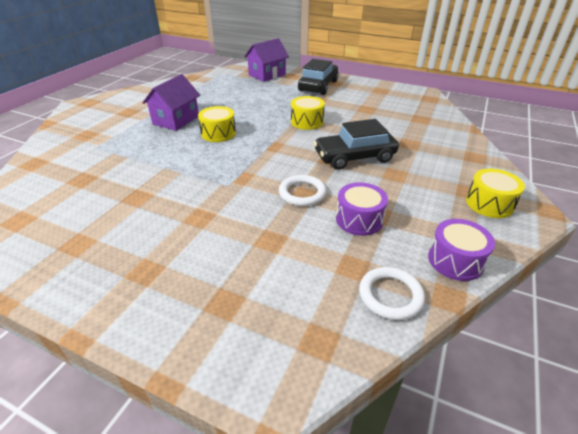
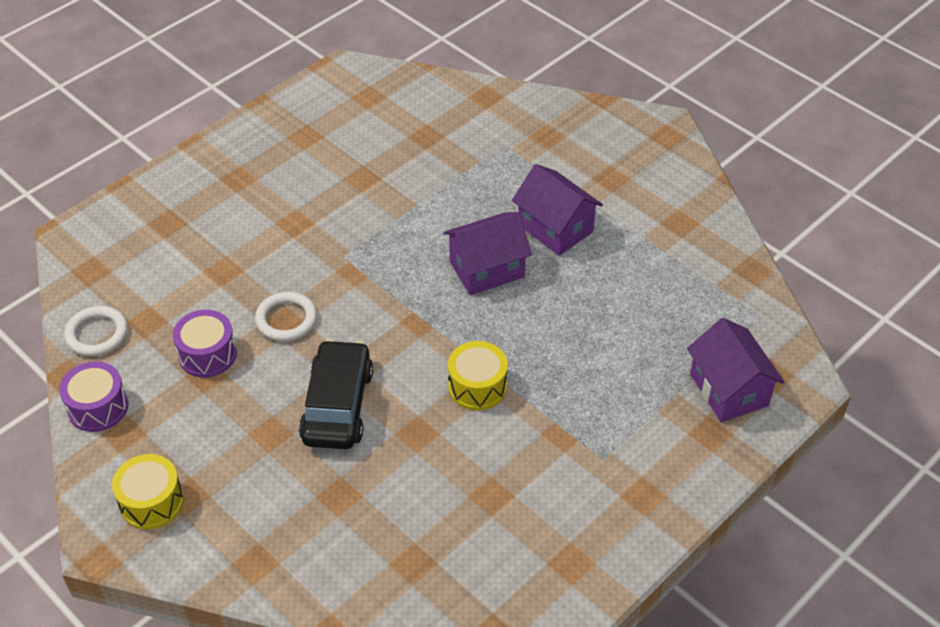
camera: 110 degrees right, 10 degrees up
yellow drum [198,106,236,142] -> purple house [443,212,532,295]
black car [298,59,339,95] -> none

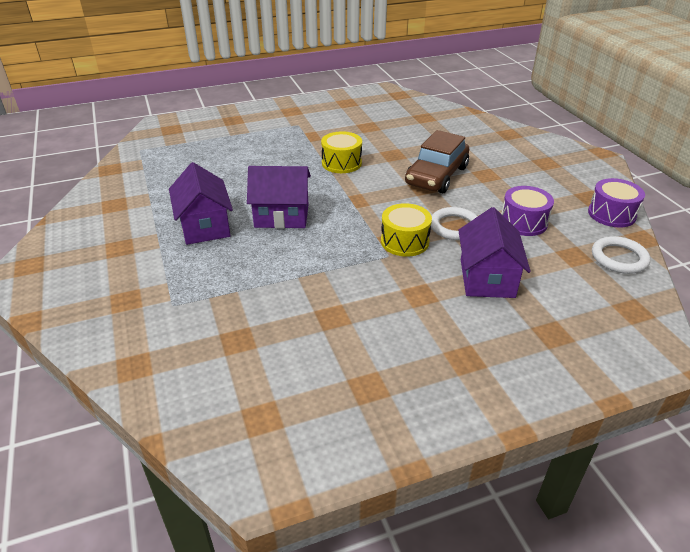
camera: 155 degrees left, 10 degrees down
yellow drum [112,454,184,529] -> yellow drum moved to [381,203,432,257]
black car [299,339,373,449] -> brown car [405,130,469,193]
purple house [687,318,784,422] -> purple house moved to [458,207,531,298]

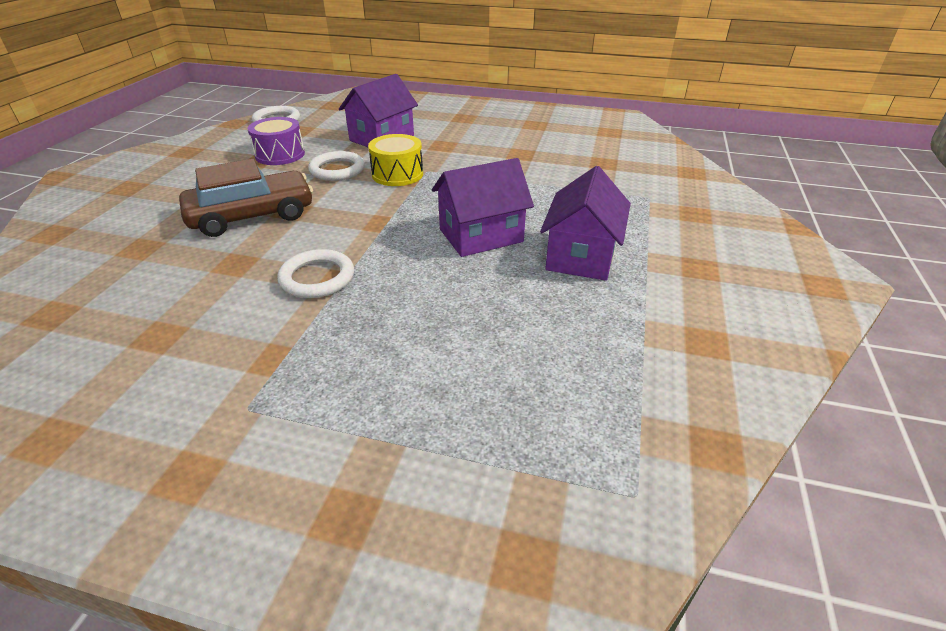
camera: 145 degrees left, 0 degrees up
purple house [247,166,311,229] -> purple house turned 60 degrees counterclockwise [432,158,534,257]
yellow drum [321,131,362,173] -> white ring [277,249,354,298]
purple drum [588,178,645,227] -> none

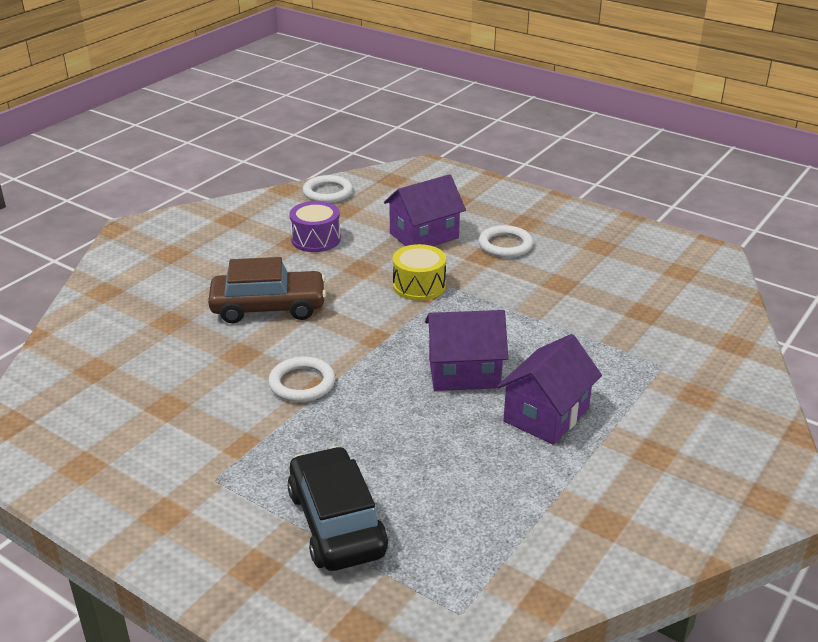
camera: 20 degrees right, 5 degrees down
white ring [308,151,365,181] -> white ring moved to [478,225,533,258]
none -> black car [287,446,388,571]

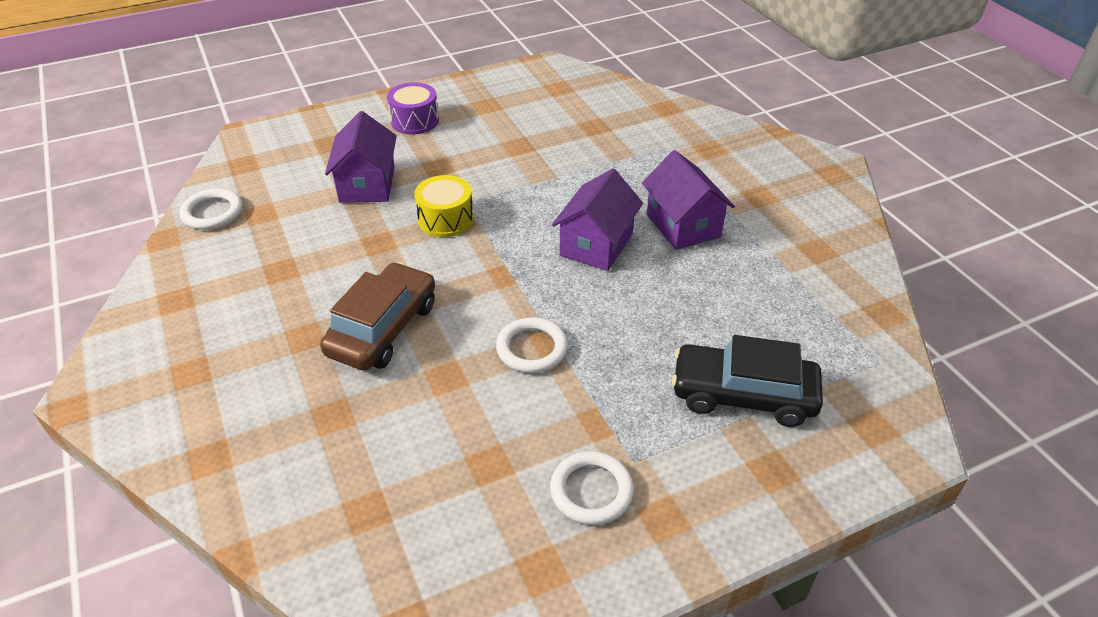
camera: 60 degrees left, 10 degrees up
purple drum [289,201,341,252] -> purple drum moved to [387,82,439,134]
white ring [478,225,533,258] -> white ring moved to [550,451,634,525]

